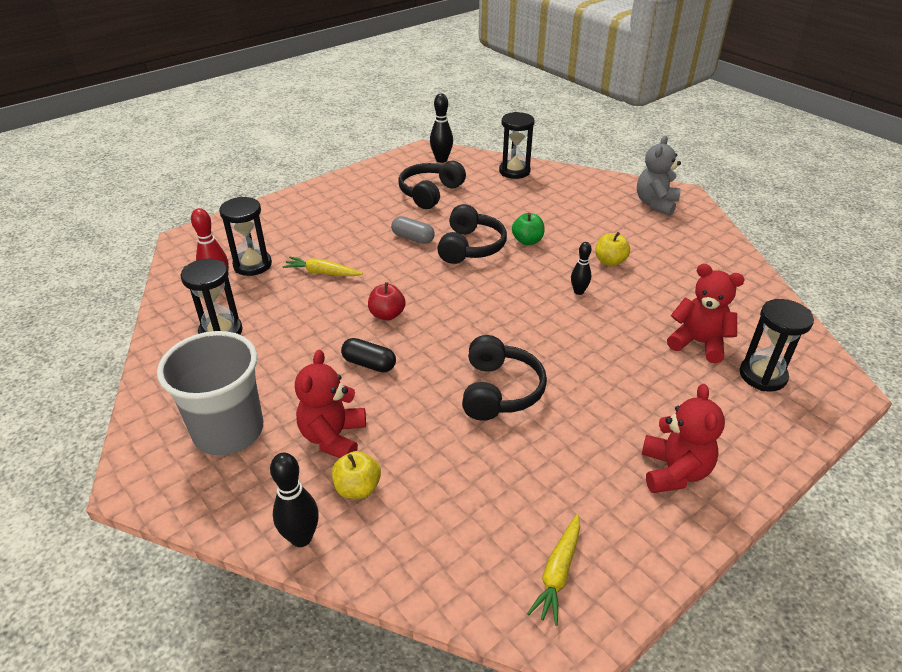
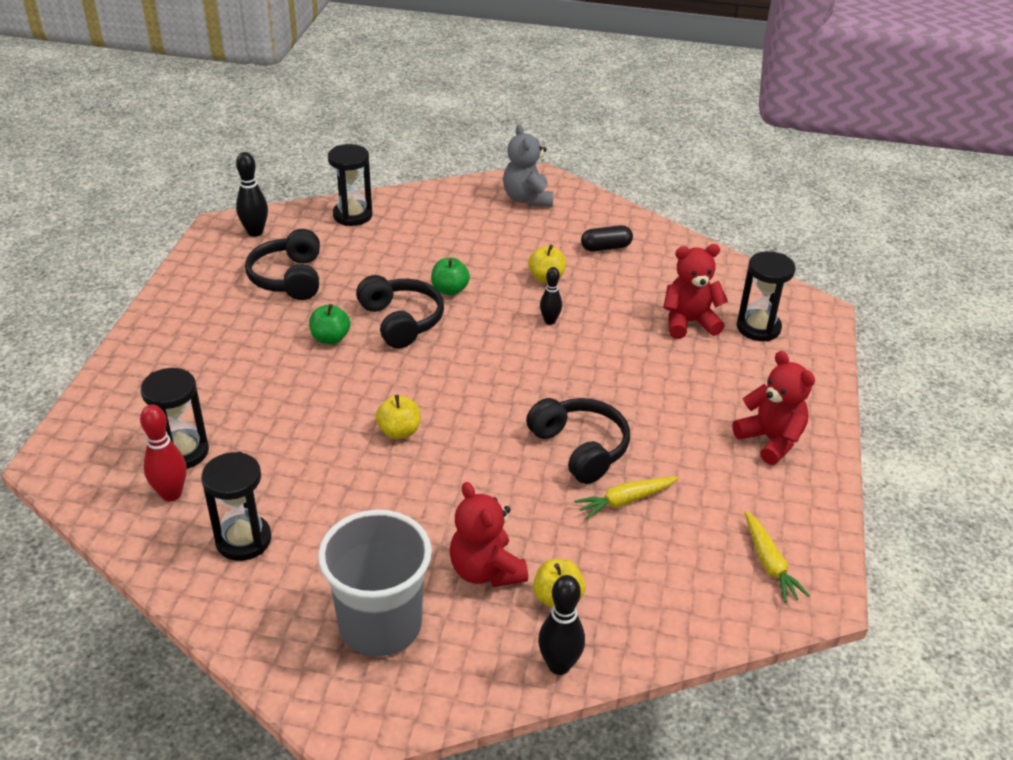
camera: 40 degrees left, 0 degrees up
yellow carrot [282,257,363,276] -> yellow carrot moved to [574,477,678,519]
black capsule [341,338,396,372] -> black capsule moved to [581,225,633,252]
red apple [368,282,406,321] -> yellow apple [376,395,420,439]
grey capsule [391,216,435,244] -> green apple [309,304,350,344]

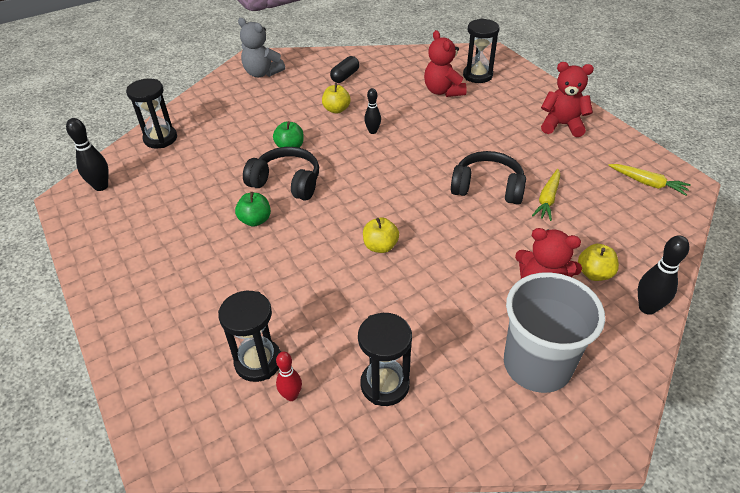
camera: 40 degrees left, 5 degrees up
red bowling pin [140,405,187,502] -> red bowling pin [276,352,302,401], size x0.66
black headphones [245,229,320,300] -> none
red teddy bear [663,244,728,339] -> red teddy bear turned 60 degrees counterclockwise [424,30,467,97]

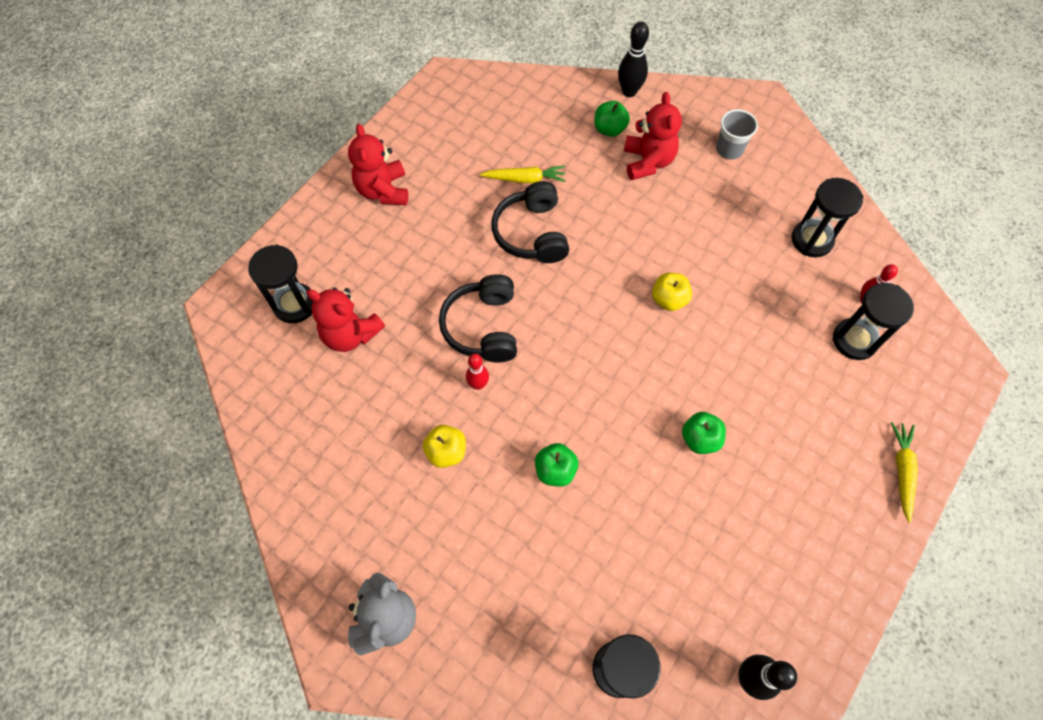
camera: 115 degrees left, 20 degrees up
black headphones [243,147,319,201] -> black headphones moved to [439,274,517,362]
black capsule [330,56,359,83] -> none
black bowling pin [364,88,381,134] -> red bowling pin [466,354,489,390]
red teddy bear [424,30,467,97] -> red teddy bear turned 75 degrees clockwise [306,287,385,352]
grey cup [504,272,605,393] -> grey cup [716,109,758,159], size x0.50
yellow apple [578,244,619,281] -> green apple [594,101,630,137]
yellow carrot [608,164,691,196] -> yellow carrot moved to [891,422,918,523]

